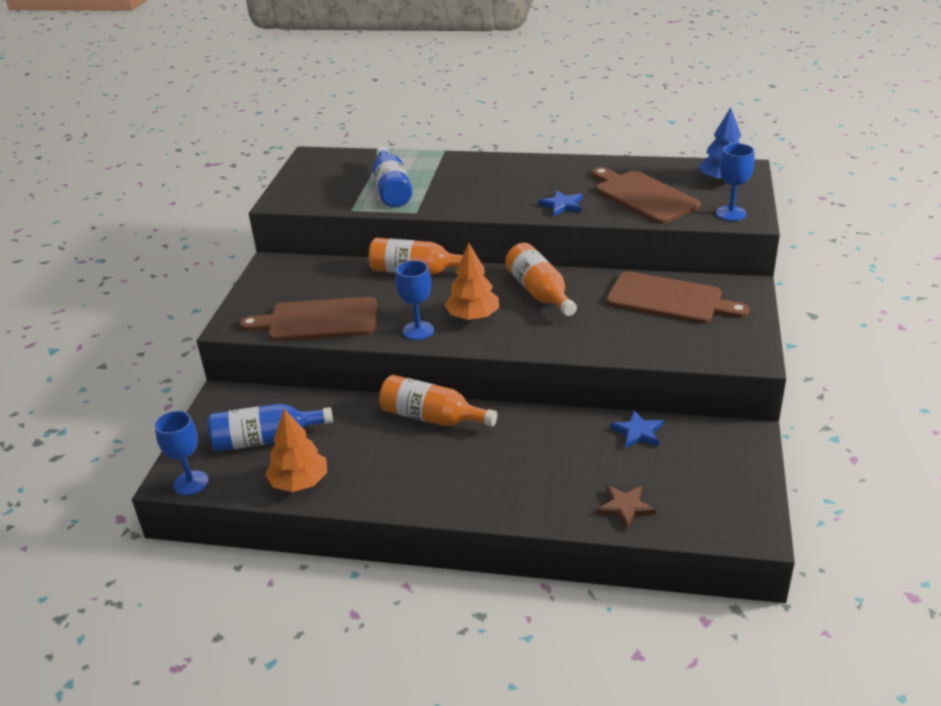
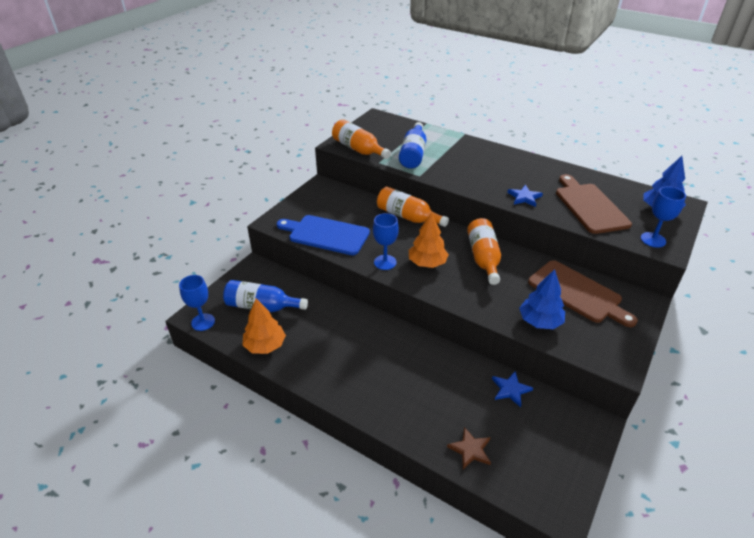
camera: 20 degrees right, 5 degrees up
brown cutting board [239,297,377,341] -> blue cutting board [277,215,370,255]
orange bottle [379,375,497,426] -> orange bottle moved to [332,119,391,159]
none -> blue tree [519,269,565,329]

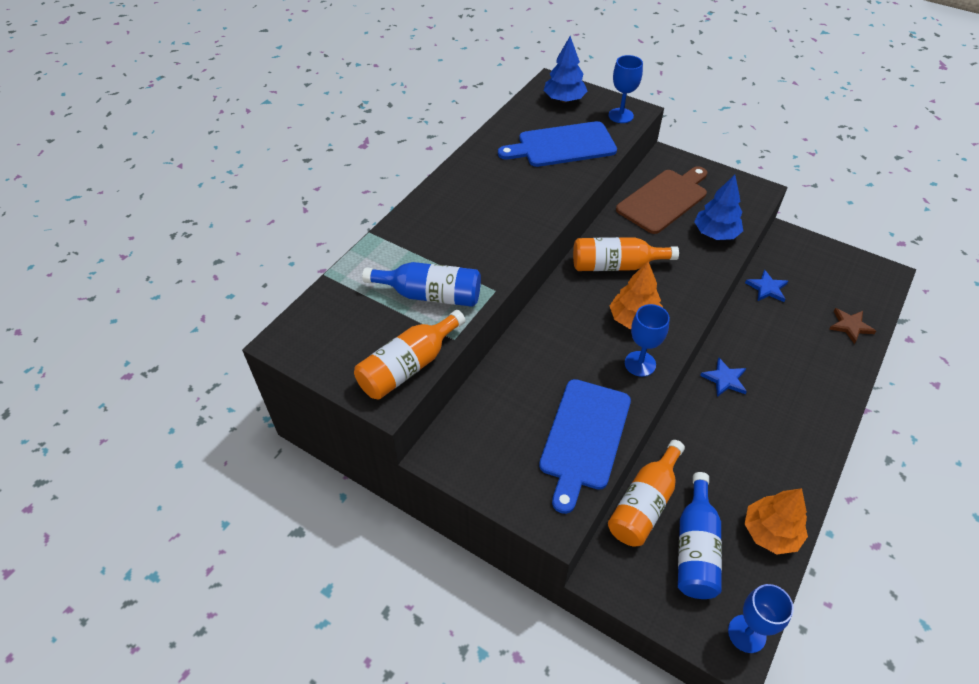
camera: 90 degrees left, 10 degrees up
orange bottle [377,187,449,227] -> orange bottle moved to [608,440,685,546]
blue star [507,185,543,207] -> blue star moved to [700,358,747,397]
brown cutting board [556,174,632,234] -> blue cutting board [498,121,617,167]

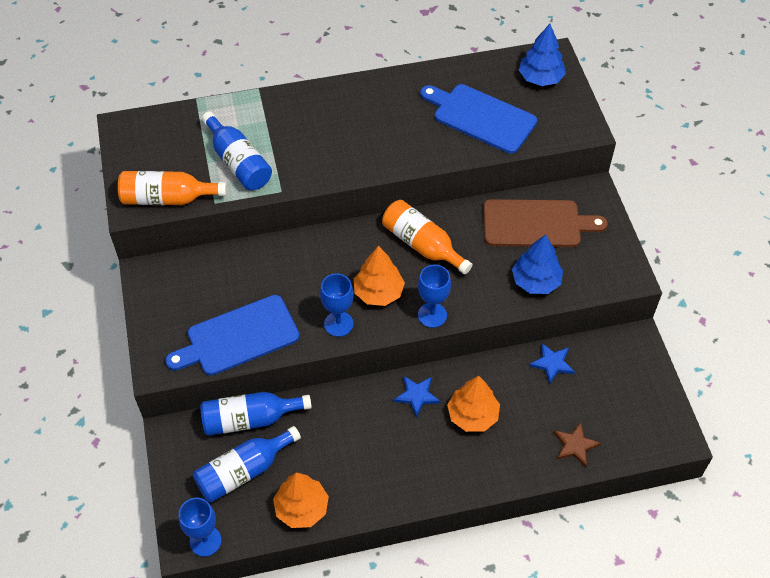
camera: 45 degrees right, 5 degrees up
blue goblet [608,55,643,123] -> blue goblet moved to [418,265,451,328]
orange bottle [608,440,685,546] -> blue bottle [200,392,312,436]
none -> orange tree [447,376,500,432]

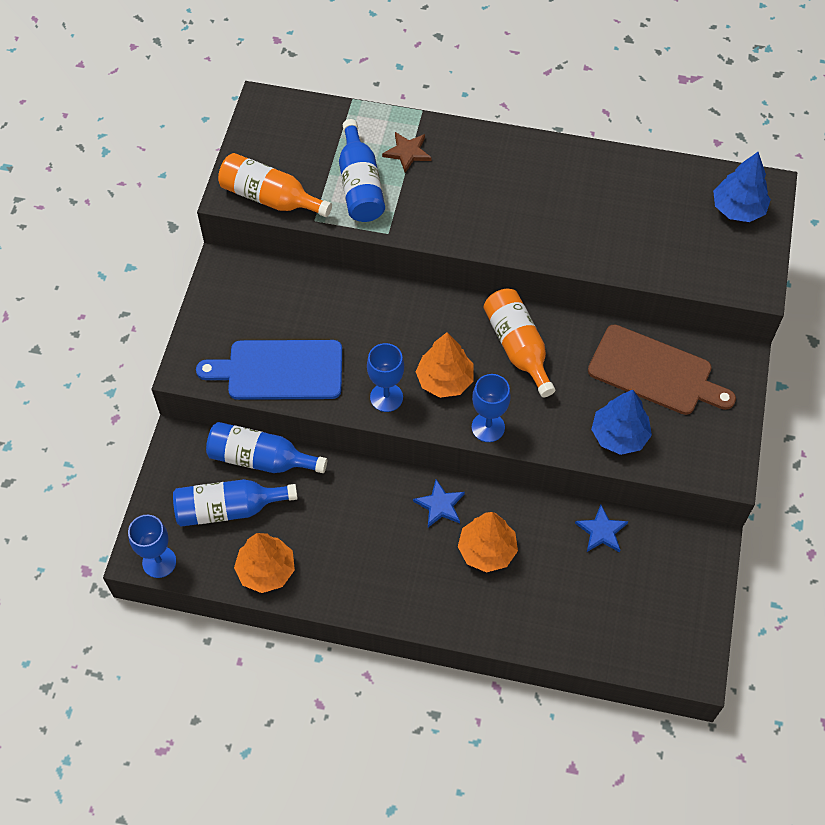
camera: 25 degrees right, 5 degrees up
blue cutting board [420,84,537,154] -> none
brown star [554,422,601,467] -> brown star moved to [382,132,432,173]

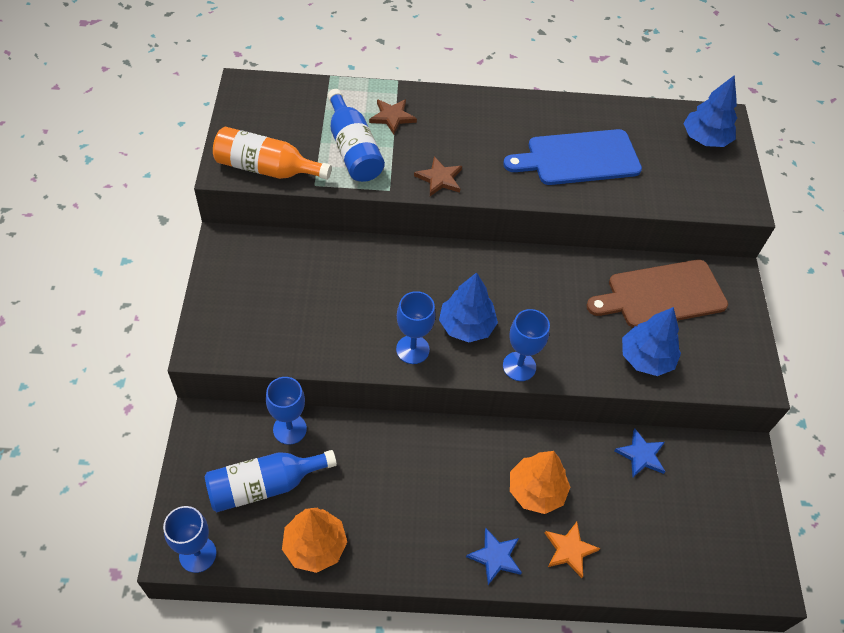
camera: 15 degrees left, 5 degrees down
blue cutting board [196,340,342,400] -> blue cutting board moved to [503,129,642,185]
blue bottle [206,422,327,473] -> blue goblet [266,377,307,445]
blue star [413,479,465,527] -> blue star moved to [466,528,522,585]
orange tree [416,332,474,398] -> blue tree [439,272,498,342]
orange bottle [484,289,555,397] -> none
brown cutting board [588,325,736,415] -> brown cutting board turned 150 degrees clockwise [586,260,728,328]
none -> brown star [414,156,462,196]
none -> orange star [545,522,600,578]

